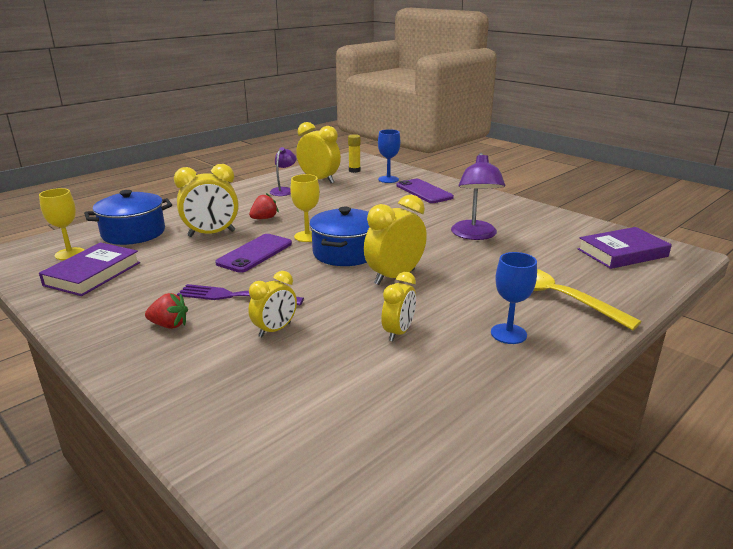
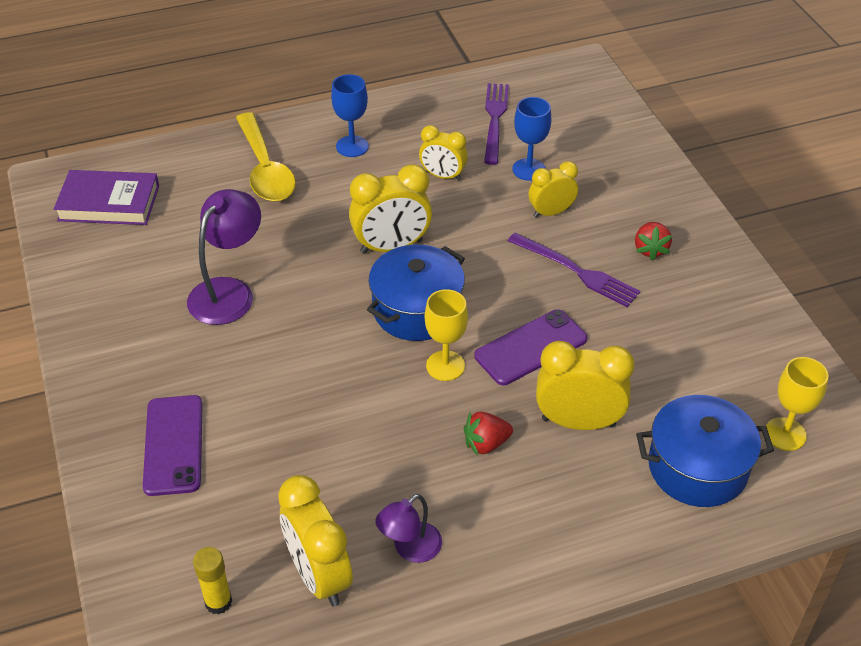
camera: 155 degrees left, 20 degrees up
purple book [39,242,140,296] -> none
red strawberry [145,293,188,329] -> red strawberry turned 120 degrees counterclockwise [635,222,672,260]
blue goblet [378,129,400,183] -> blue goblet moved to [512,97,551,181]
yellow clock [381,272,416,341] -> yellow clock turned 120 degrees counterclockwise [419,125,468,181]
none -> purple fork [484,83,509,165]

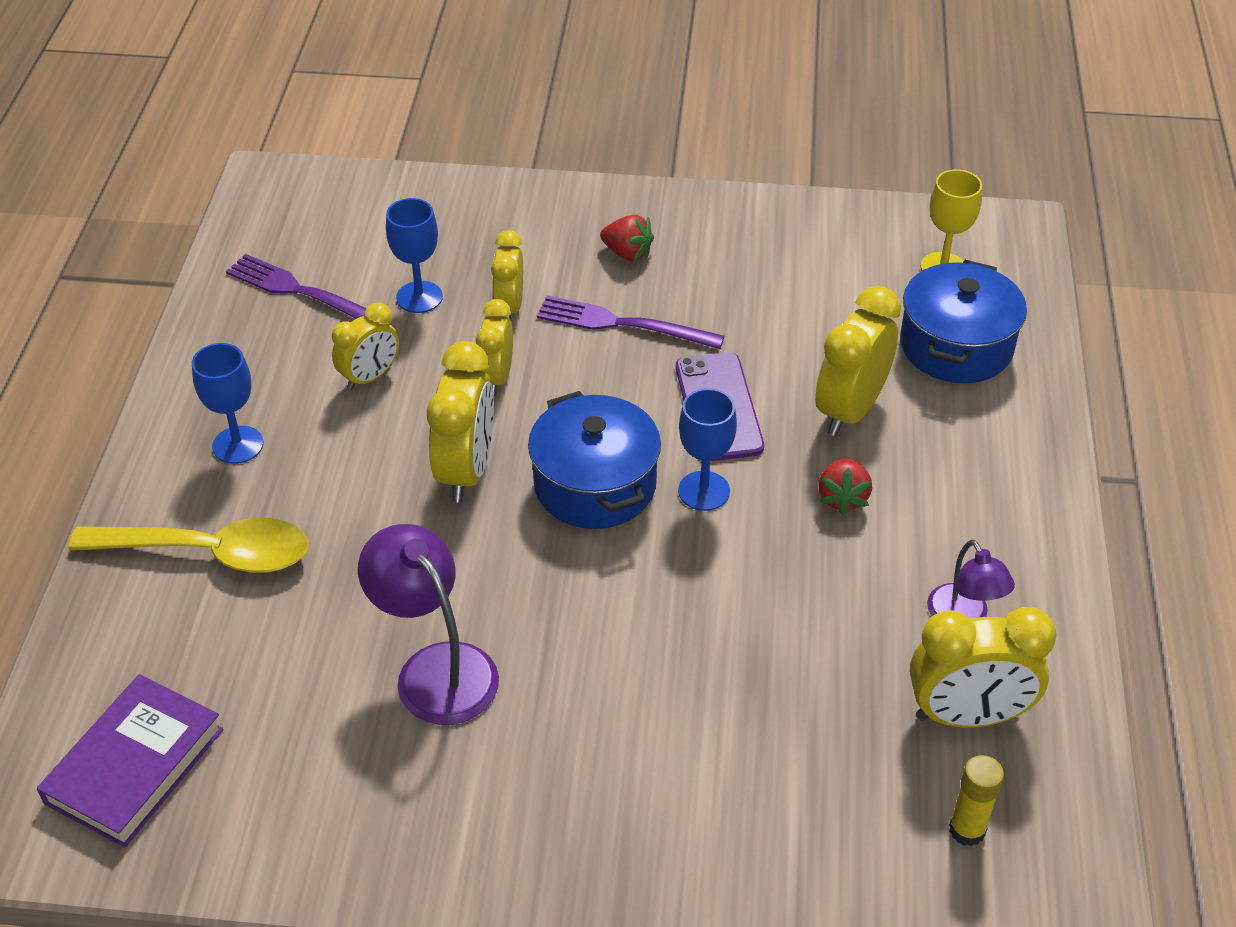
camera: 65 degrees left, 0 degrees up
purple phone [143,395,203,496] -> none
yellow goblet [425,289,468,381] -> blue goblet [678,388,737,511]
purple fork [508,233,640,307] -> purple fork turned 135 degrees counterclockwise [537,295,724,349]
none -> yellow clock [476,299,513,395]

